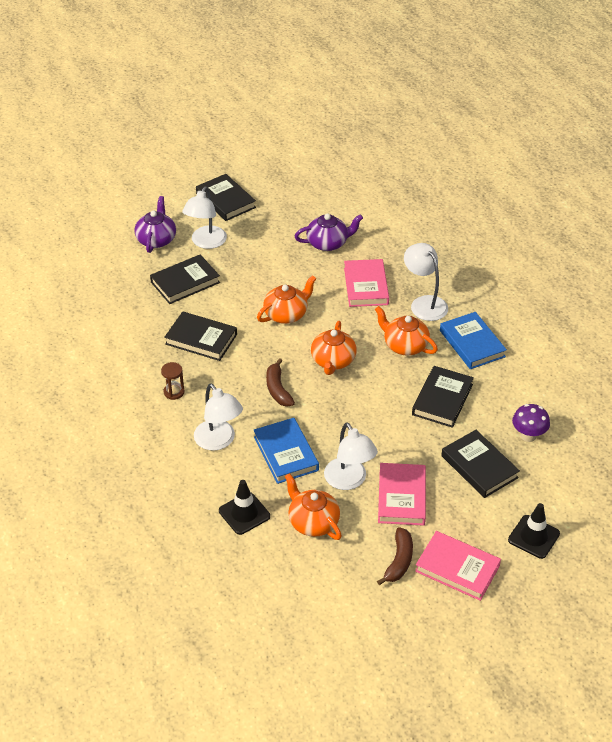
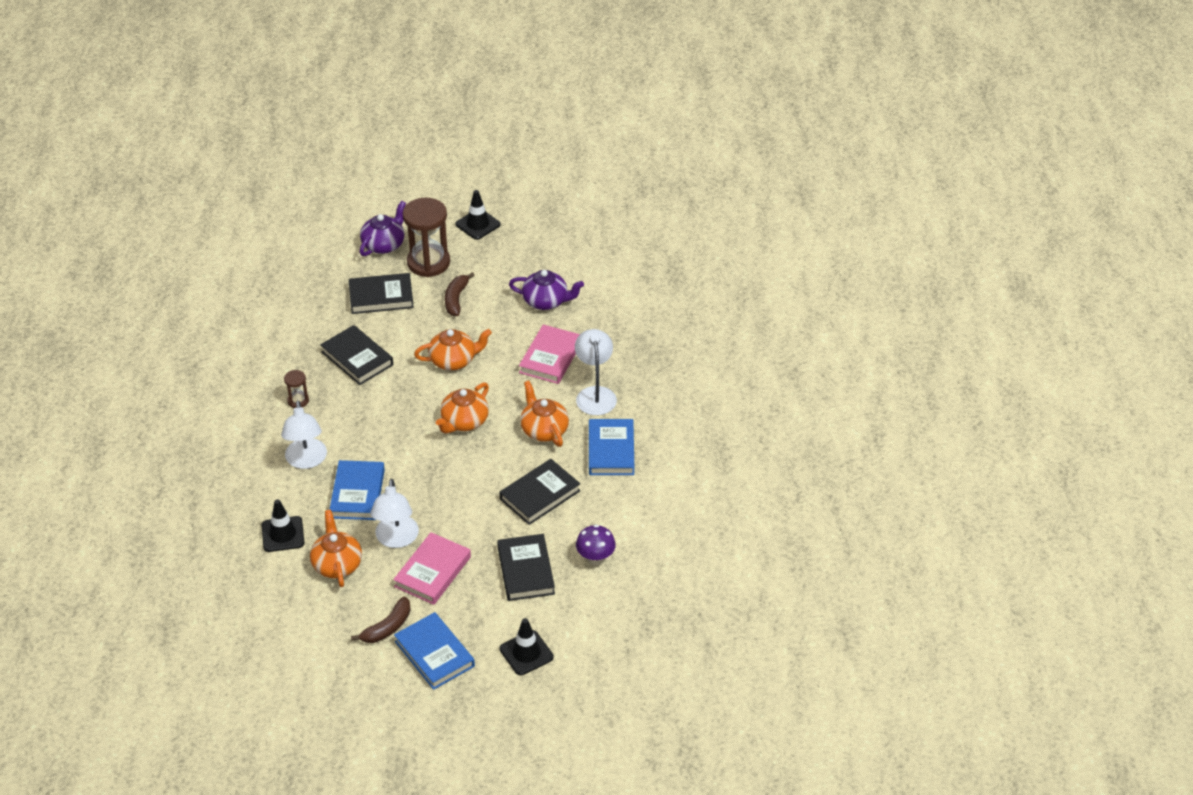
camera: 25 degrees right, 0 degrees up
white lamp [182,187,227,249] -> brown hourglass [403,198,450,277]
black book [196,174,256,221] -> black traffic cone [455,190,501,240]
brown banana [266,358,295,407] -> brown banana moved to [445,272,475,316]
pink book [415,531,501,601] -> blue book [394,612,475,690]

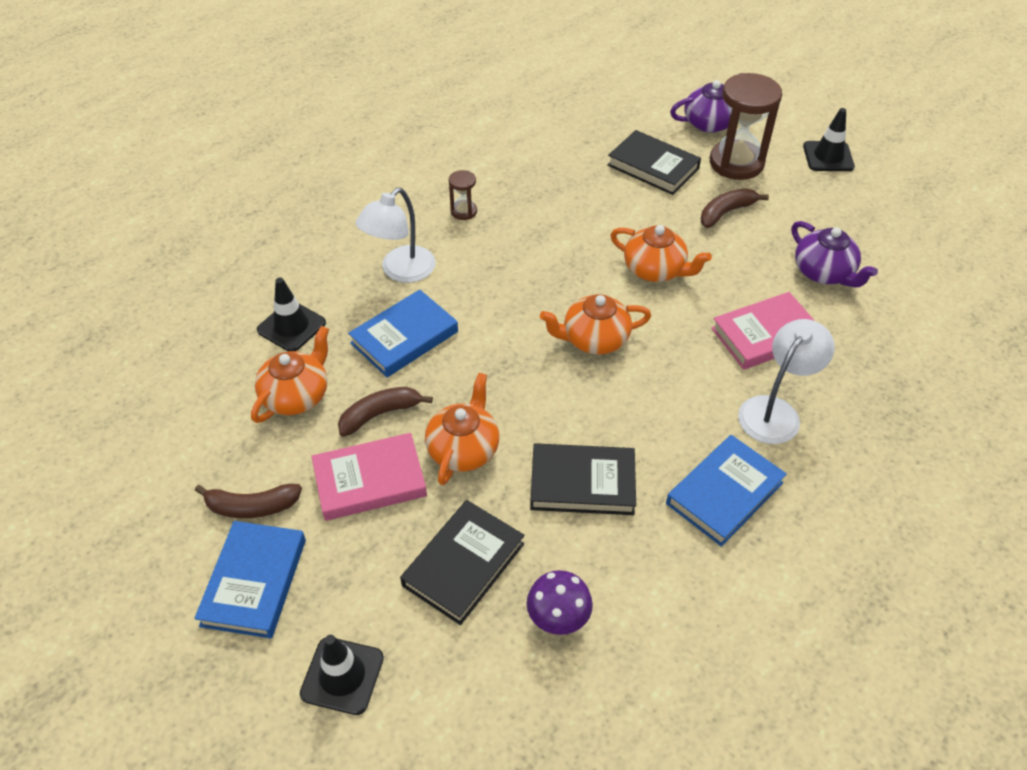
camera: 45 degrees right, 5 degrees up
black book [320,325,393,385] -> none
white lamp [370,479,419,548] -> brown banana [338,387,433,436]
orange teapot [520,381,569,447] -> orange teapot moved to [425,373,499,485]

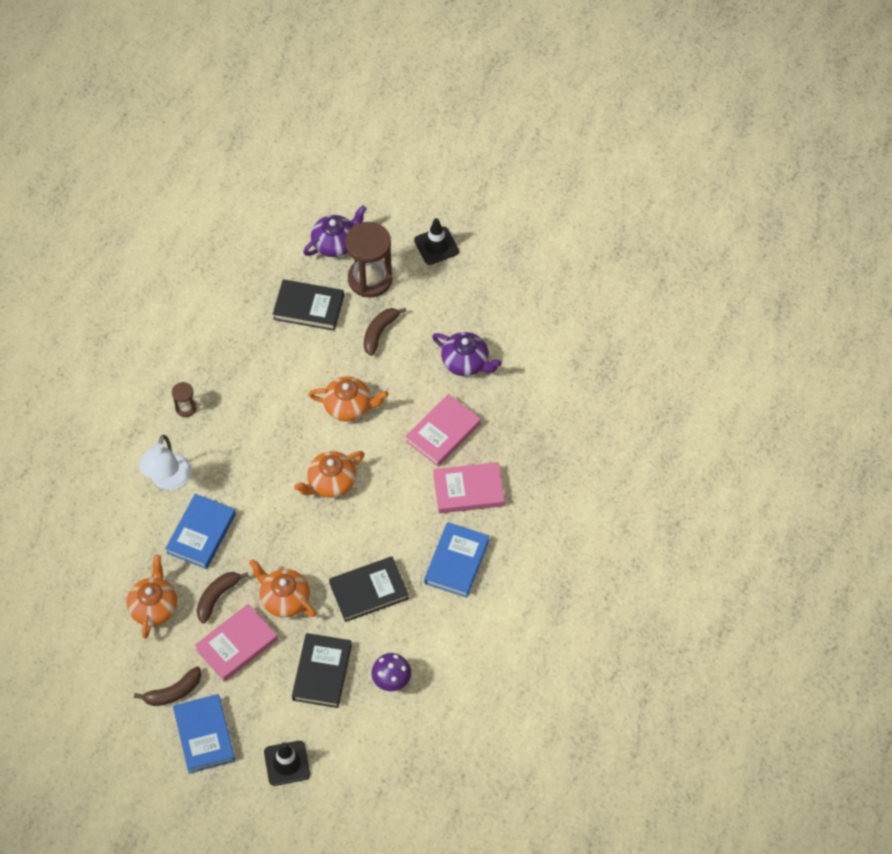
camera: 25 degrees left, 10 degrees up
black traffic cone [257,278,326,352] -> none
orange teapot [425,373,499,485] -> orange teapot turned 45 degrees counterclockwise [249,559,316,618]
white lamp [738,319,835,444] -> pink book [433,462,505,513]

